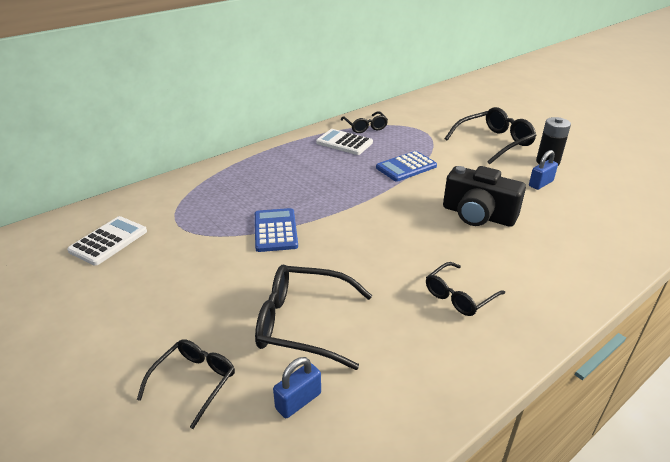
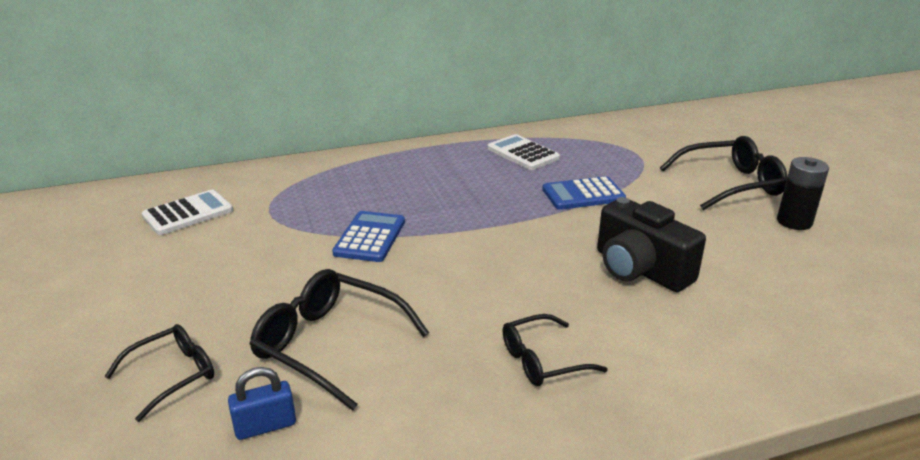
camera: 20 degrees right, 5 degrees down
black glasses [341,111,388,133] -> none
blue padlock [529,150,558,190] -> none

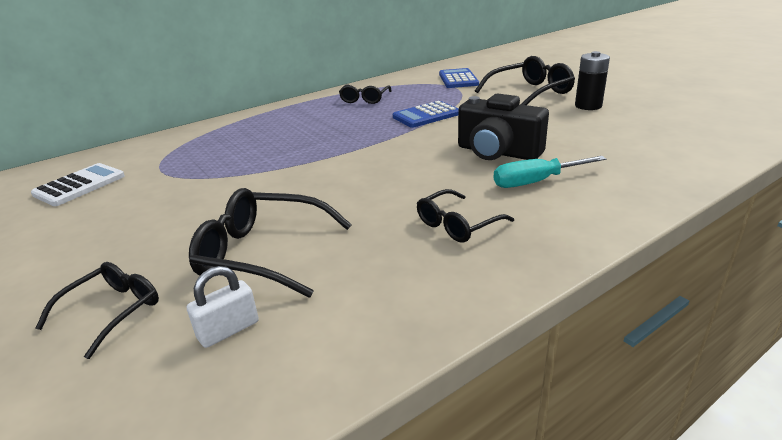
camera: 15 degrees left, 0 degrees up
blue padlock [228,367,296,440] -> white padlock [187,266,259,348]
blue calculator [332,211,405,262] -> blue calculator moved to [439,68,479,88]
white calculator [487,134,560,170] -> black glasses [339,84,392,104]
none -> turquoise screwdriver [493,156,606,188]

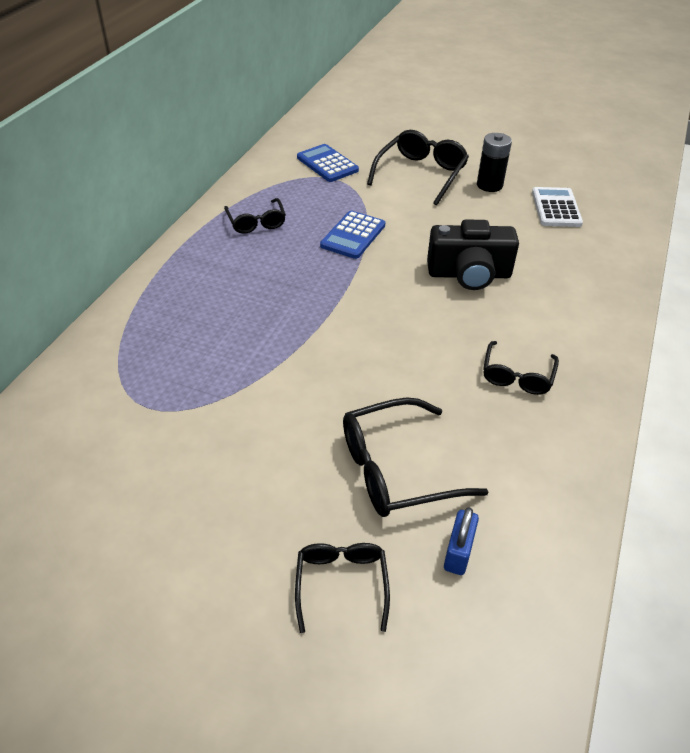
camera: 35 degrees left, 15 degrees up
white calculator [31,163,125,206] -> white calculator moved to [532,187,583,227]
white padlock [187,266,259,348] -> blue padlock [444,507,479,575]
turquoise screwdriver [493,156,606,188] -> none

